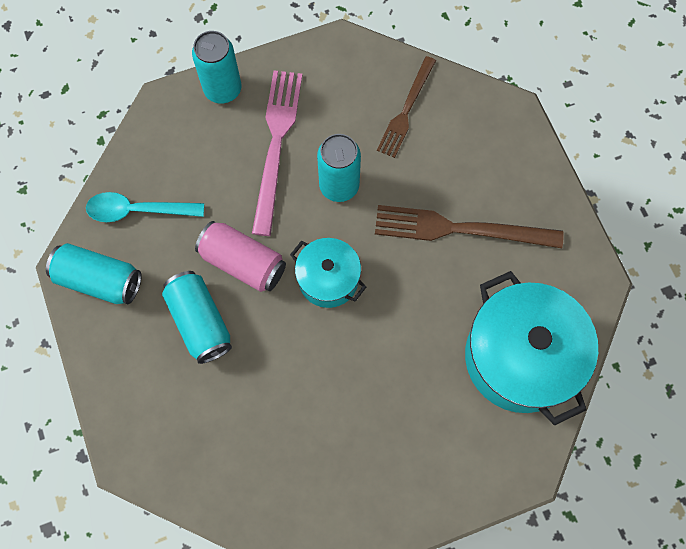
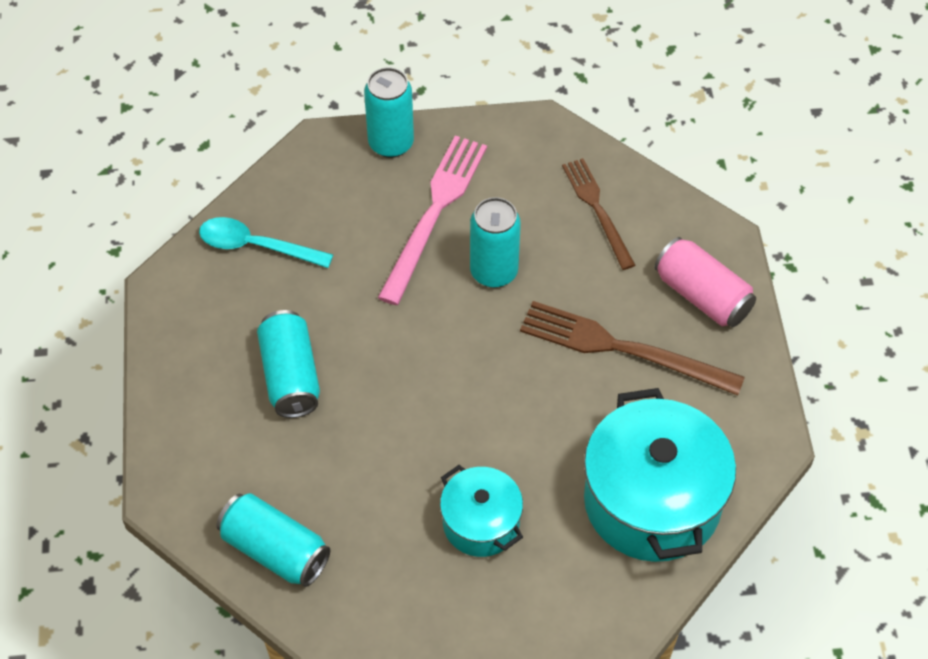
camera: 15 degrees right, 15 degrees down
turquoise can [46,243,142,304] -> turquoise can moved to [217,493,330,587]
pink can [195,221,286,292] -> pink can moved to [654,237,756,327]
turquoise pot [290,238,366,308] -> turquoise pot moved to [440,465,523,557]
brown fork [377,56,436,158] -> brown fork turned 120 degrees clockwise [562,158,635,270]

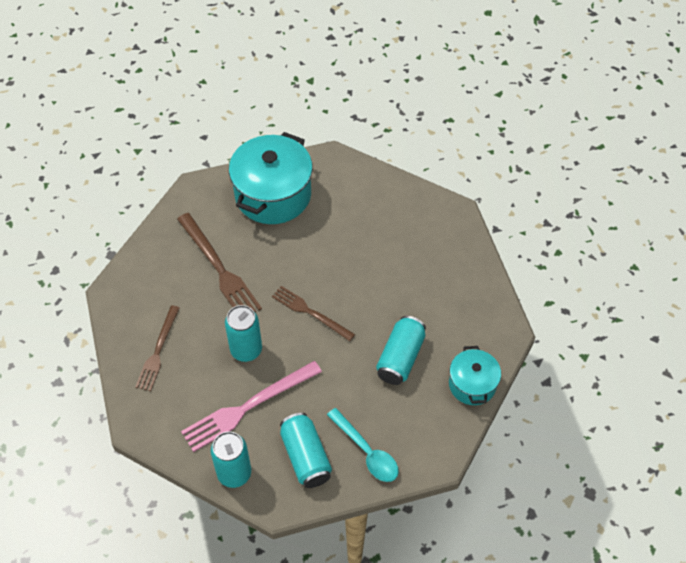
camera: 145 degrees left, 0 degrees up
turquoise can [217,493,330,587] -> turquoise can moved to [280,413,332,488]
turquoise pot [440,465,523,557] -> turquoise pot moved to [449,346,501,405]
pink can [654,237,756,327] -> none
none -> brown fork [272,286,355,341]

